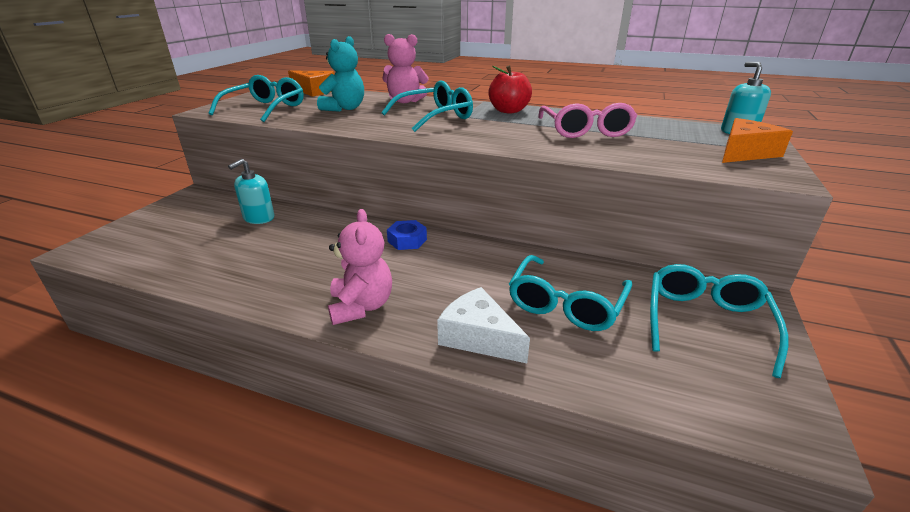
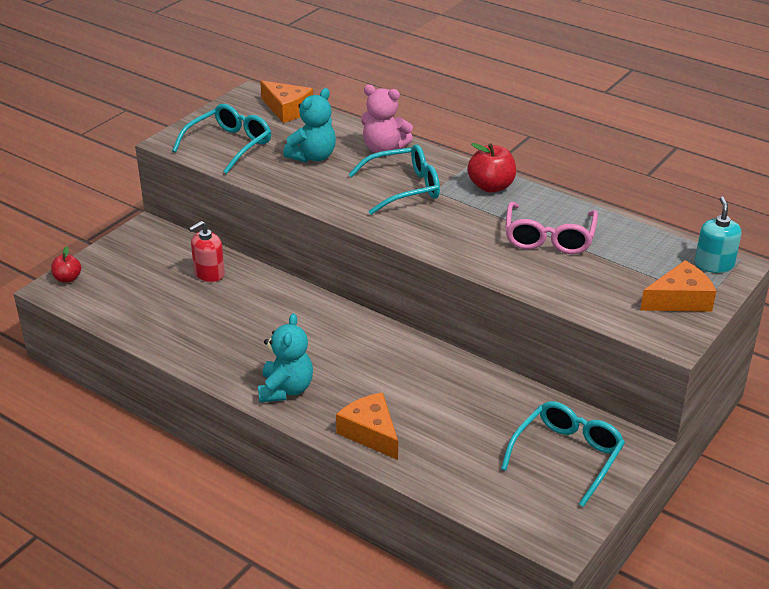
camera: 15 degrees right, 5 degrees up
turquoise soap dispenser [228,159,274,224] -> red soap dispenser [189,221,225,282]
pink teddy bear [328,209,392,325] -> turquoise teddy bear [258,313,313,402]
blue nut [387,220,427,250] -> none
white cheese [437,287,530,363] -> orange cheese [336,392,398,460]
turquoise glasses [509,255,632,331] -> none
none -> red apple [51,247,81,283]

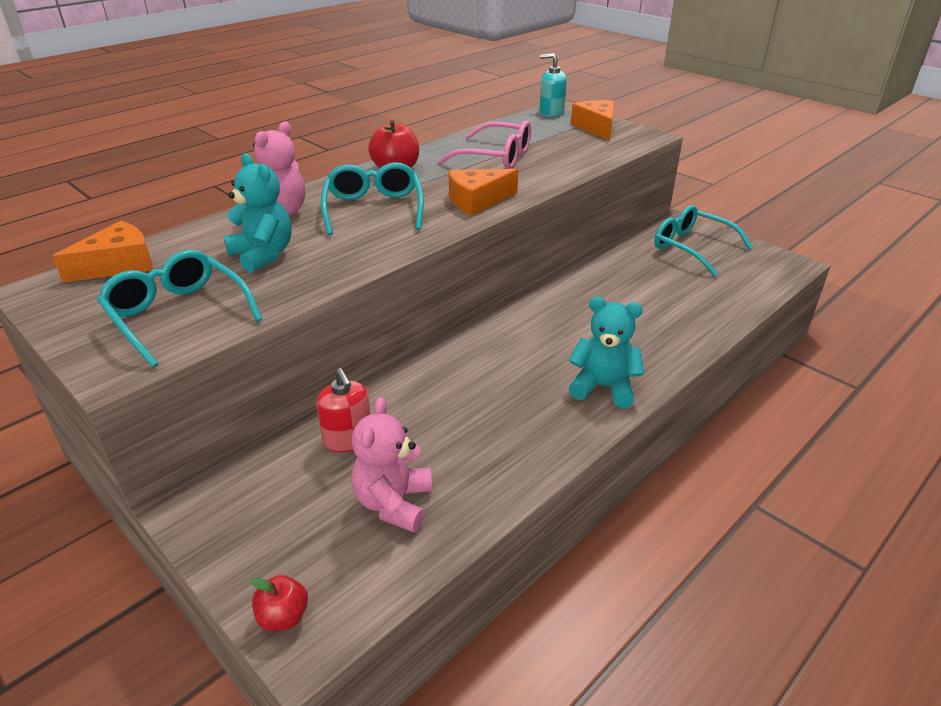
camera: 80 degrees left, 0 degrees up
orange cheese [336,392,398,460] -> orange cheese moved to [449,169,518,216]
none -> pink teddy bear [351,397,432,532]

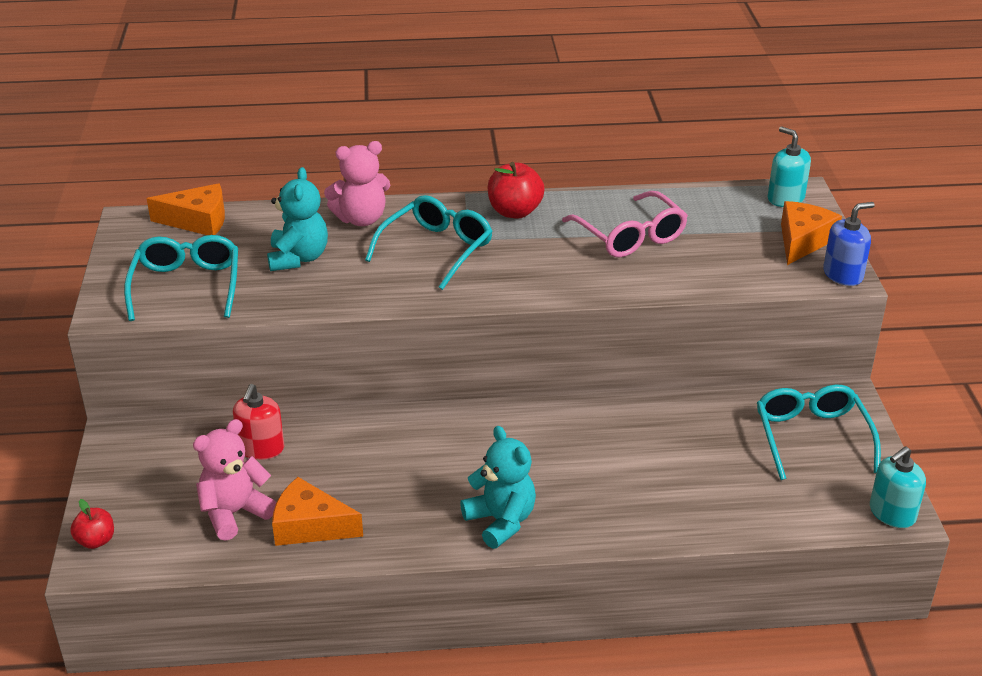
camera: 40 degrees right, 0 degrees up
orange cheese [449,169,518,216] -> orange cheese moved to [272,477,363,546]
none -> blue soap dispenser [823,202,875,286]
none -> turquoise soap dispenser [870,446,926,528]

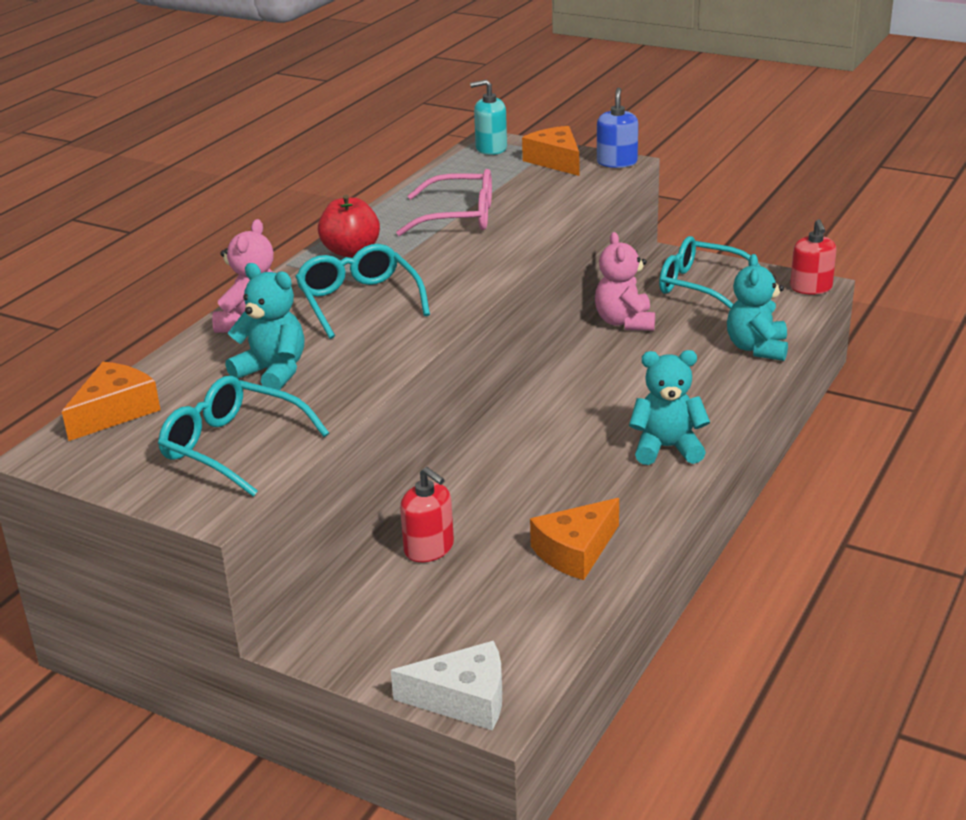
camera: 55 degrees left, 5 degrees down
red apple [70,499,114,549] -> white cheese [391,641,502,731]
pink teddy bear [193,419,276,541] -> pink teddy bear moved to [595,232,655,331]
turquoise soap dispenser [870,446,926,528] -> red soap dispenser [790,219,836,295]
none -> turquoise teddy bear [727,254,788,361]

